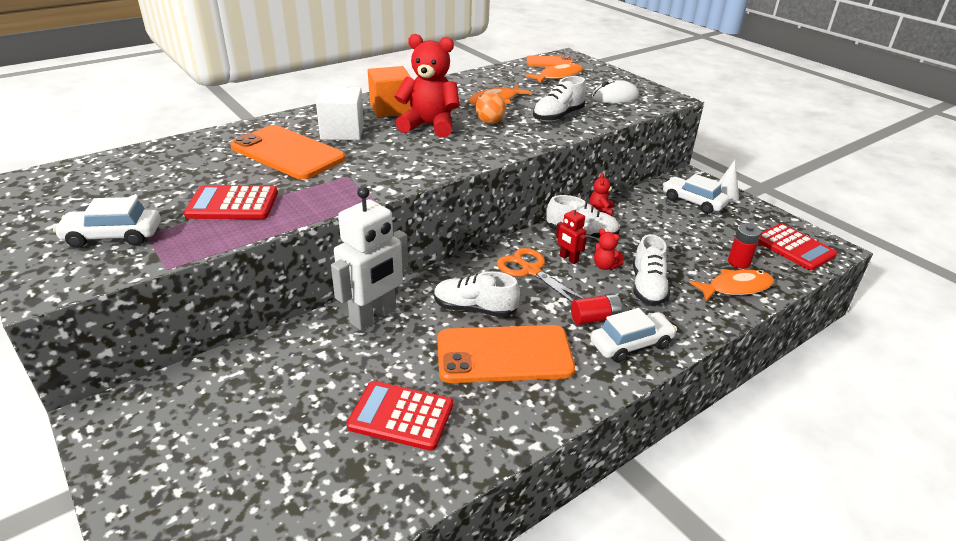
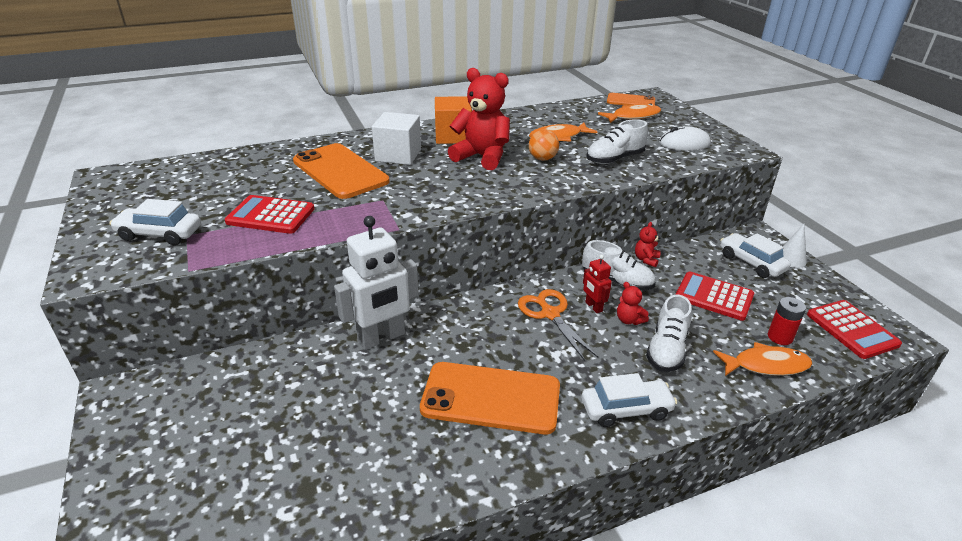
camera: 15 degrees right, 0 degrees up
red calculator [347,381,453,451] -> red calculator moved to [676,272,754,321]
white shoe [434,271,520,317] -> none
red battery [571,294,622,325] -> none

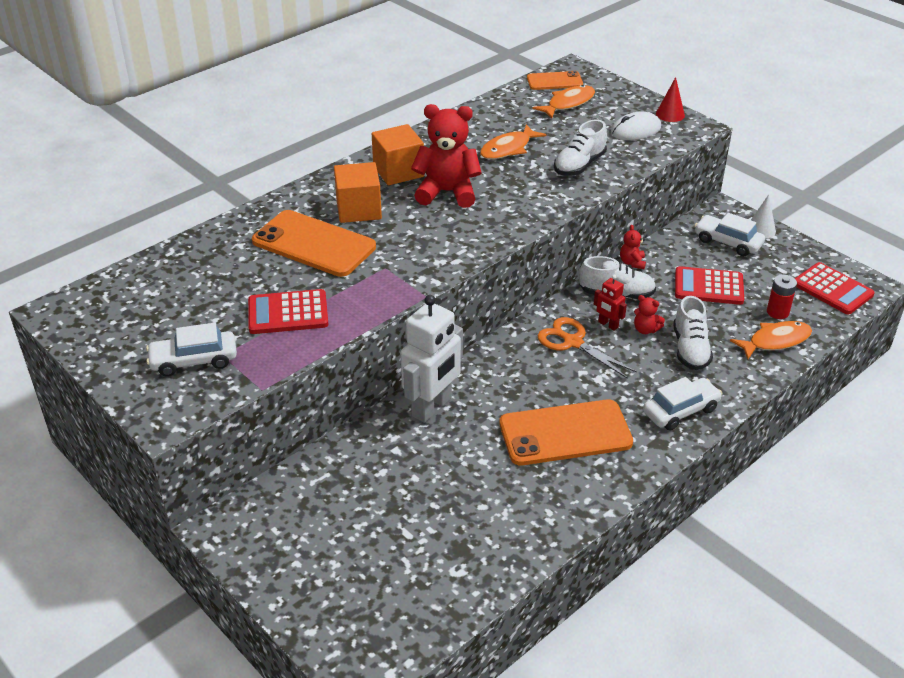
camera: 20 degrees left, 5 degrees up
white cube [372,112,421,165] -> orange cube [334,162,382,223]
orange ball [529,130,559,161] -> none
none -> red cone [656,77,685,122]

